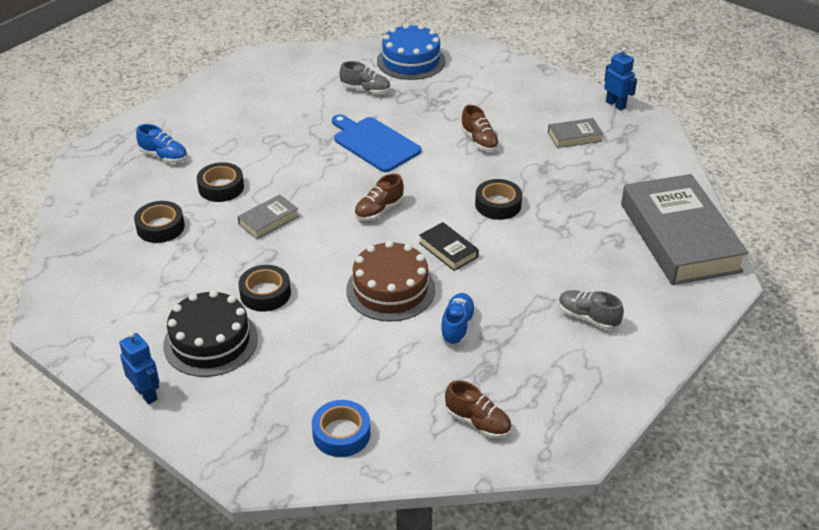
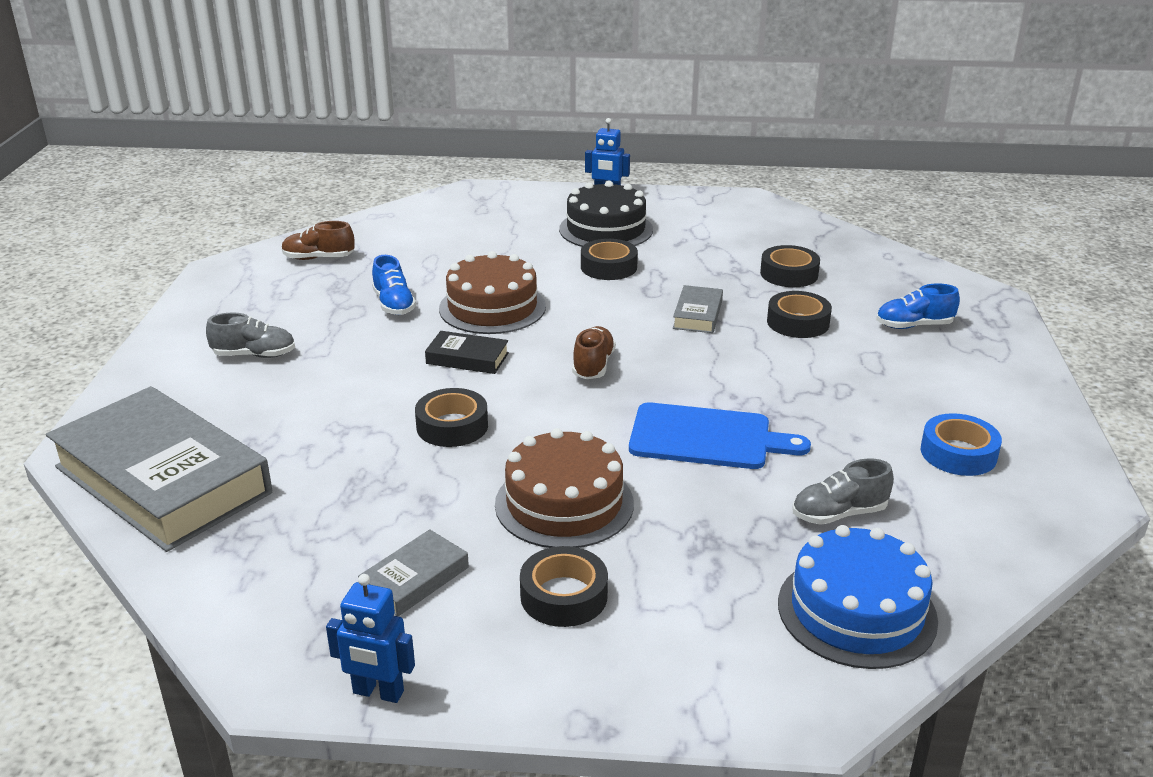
camera: 145 degrees right, 10 degrees down
blue tape [312,400,370,457] -> blue tape moved to [920,413,1002,476]
brown shoe [461,105,499,151] -> brown cake [495,428,634,548]
none -> black tape [520,546,608,627]

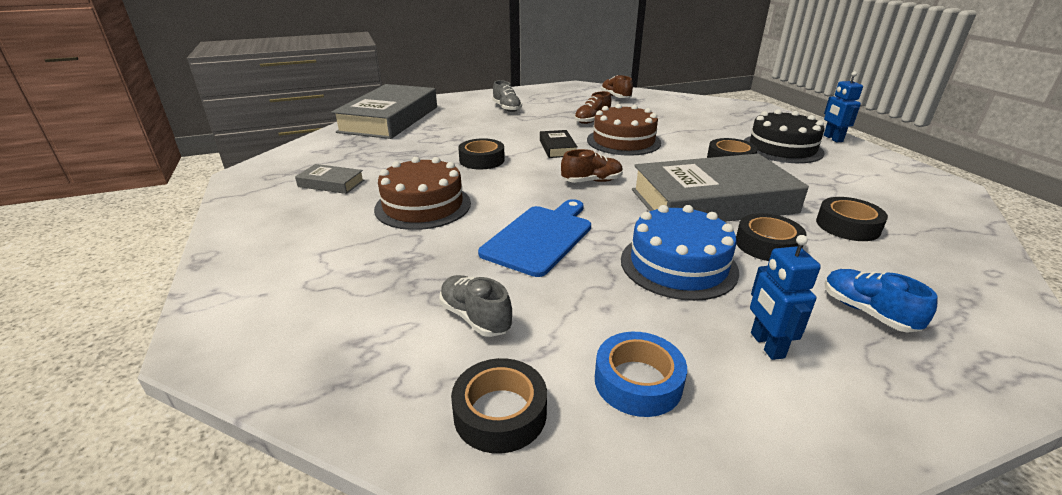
camera: 65 degrees right, 0 degrees up
blue robot [326,574,415,703] -> blue robot moved to [750,235,821,360]
blue shoe [372,255,416,315] -> brown shoe [574,91,611,124]
black tape [520,546,608,627] -> black tape moved to [451,358,547,454]
blue cutting board [629,402,811,469] -> blue cutting board turned 135 degrees counterclockwise [478,199,591,277]
grey book [673,285,723,333] -> grey book [632,154,809,222], size x2.37
blue cake [778,525,938,669] -> blue cake moved to [621,205,739,301]

